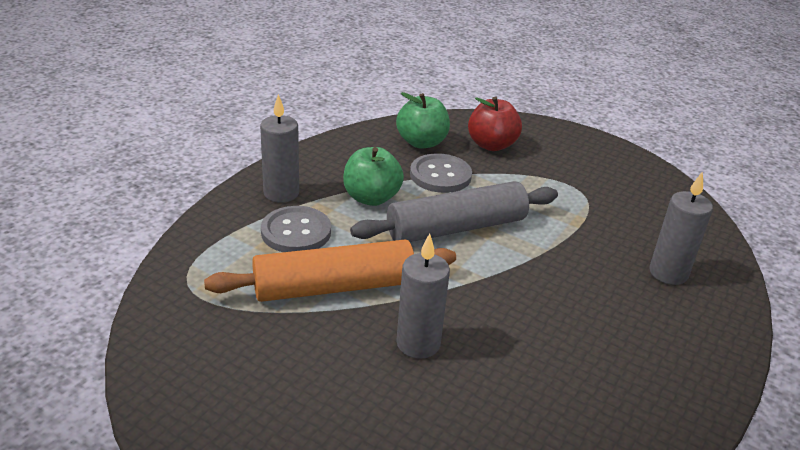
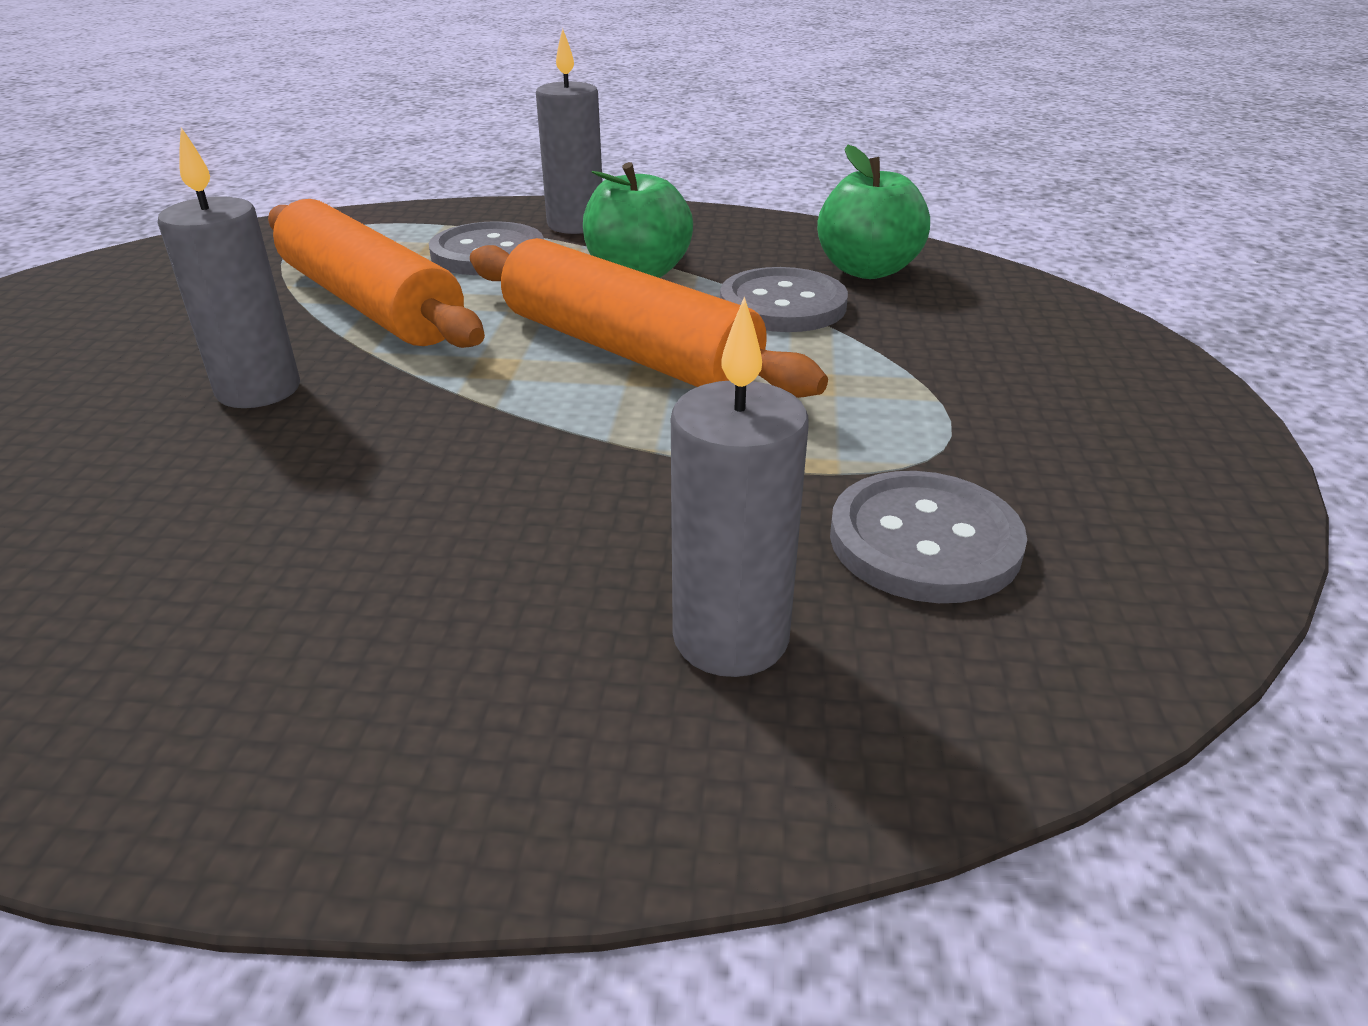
camera: 65 degrees right, 0 degrees up
grey rolling pin [350,181,558,242] -> orange rolling pin [470,238,828,398]
red apple [468,96,522,151] -> none
none -> grey button [830,471,1027,603]

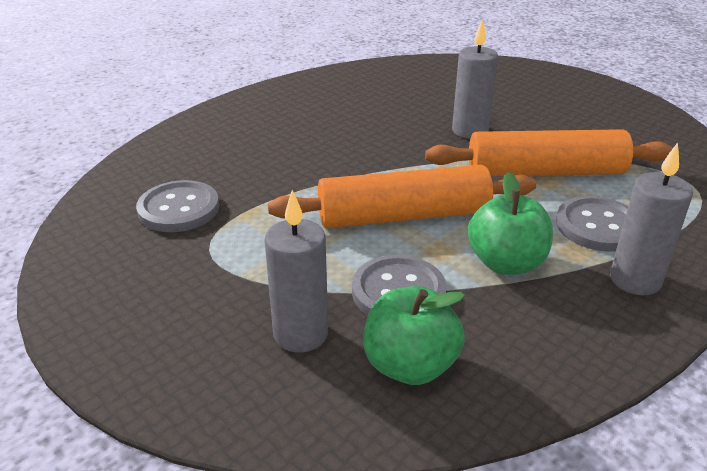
camera: 130 degrees right, 0 degrees up
grey candle [671,296,809,677] -> grey candle moved to [264,190,328,353]

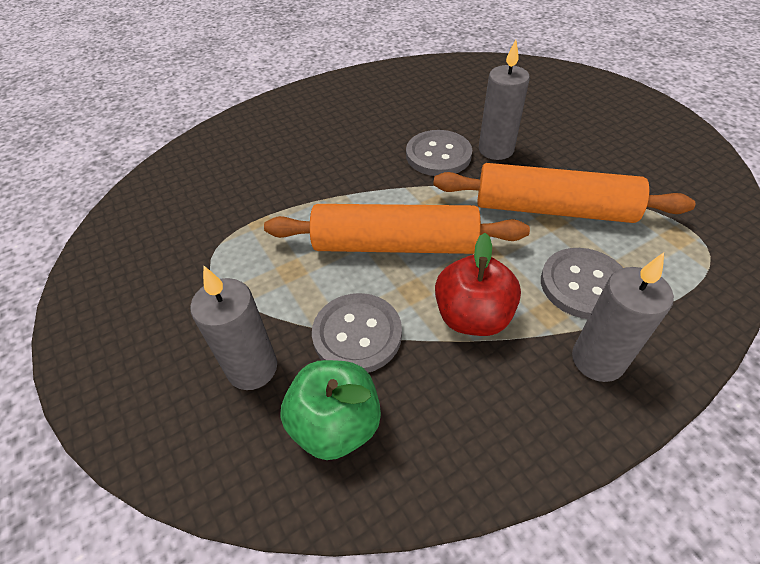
camera: 15 degrees right, 15 degrees up
grey button [136,180,219,232] -> grey button moved to [406,130,472,176]
green apple [468,172,553,275] -> red apple [435,233,521,336]

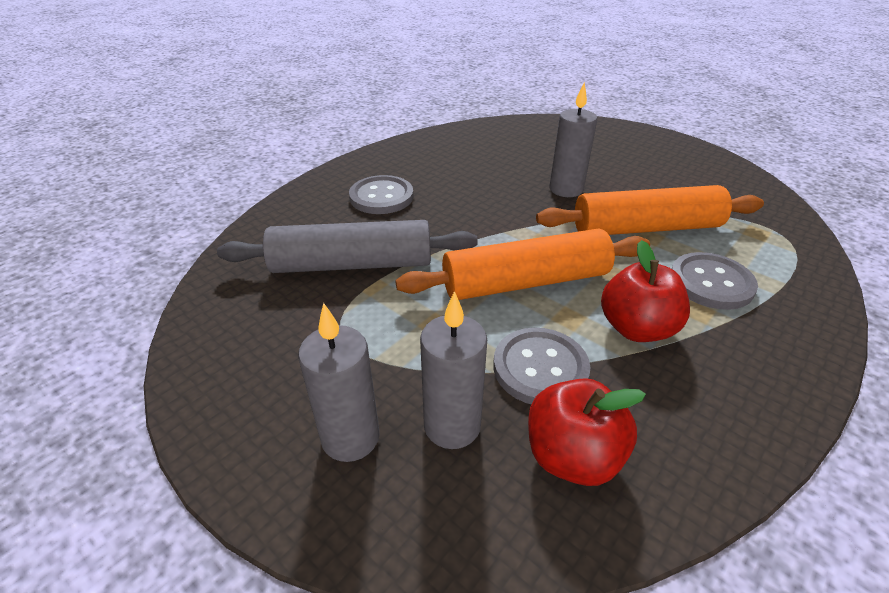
camera: 20 degrees left, 10 degrees down
green apple [280,360,381,460] -> red apple [528,378,646,486]
grey button [406,130,472,176] -> grey button moved to [349,175,413,214]
grey candle [572,253,674,382] -> grey candle moved to [298,303,379,462]
none -> grey rolling pin [217,220,478,273]

